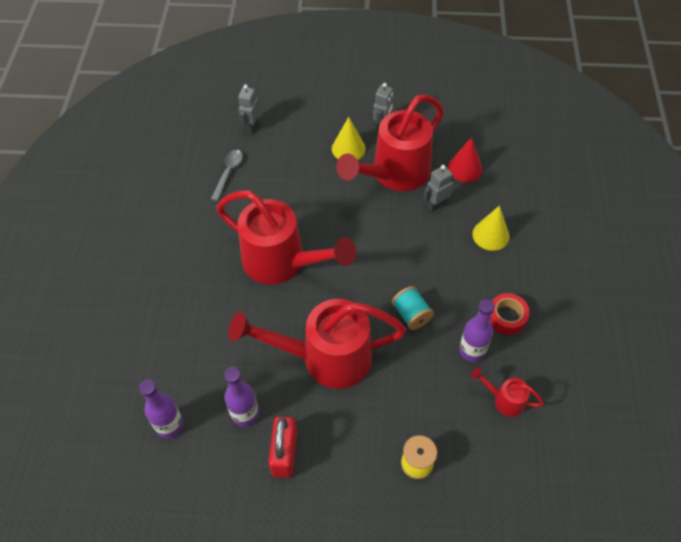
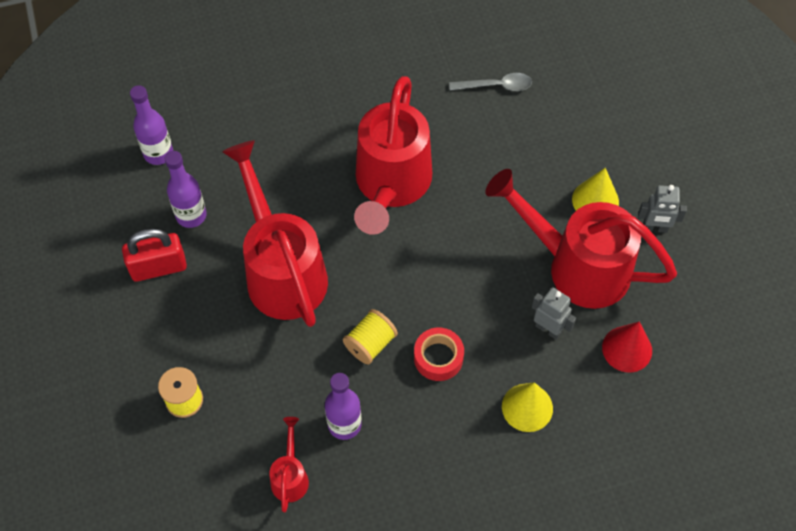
camera: 70 degrees right, 5 degrees up
grey robot [238,85,260,134] -> none
turquoise spool [392,286,434,330] -> yellow spool [343,309,398,365]
red tape [490,293,530,335] -> red tape moved to [414,328,464,381]

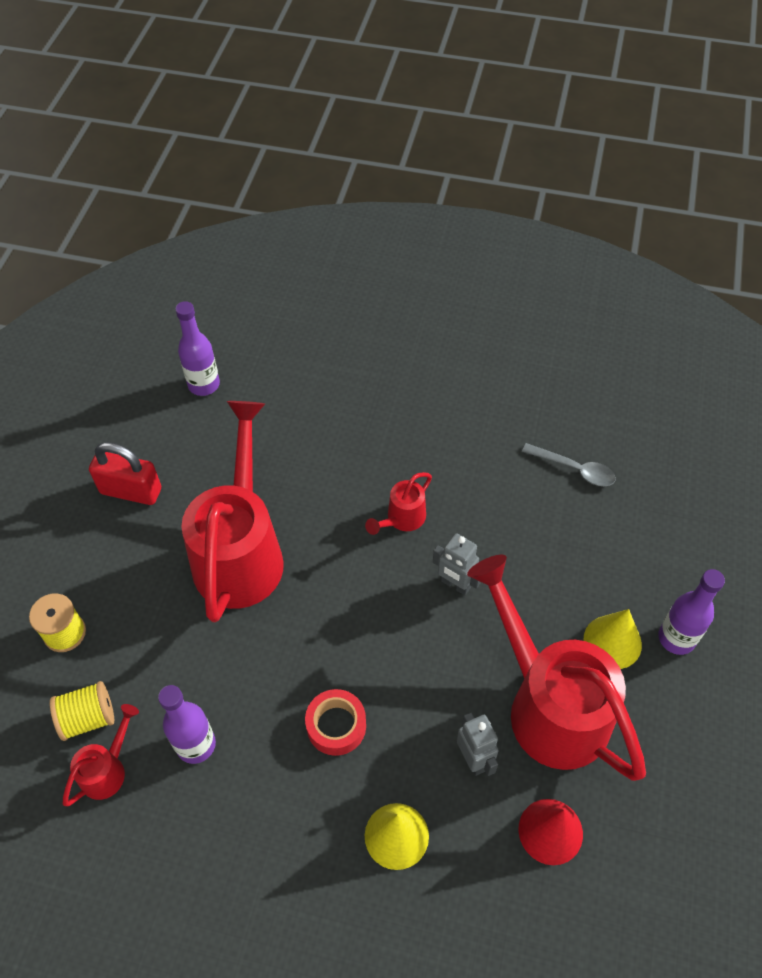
camera: 30 degrees right, 5 degrees down
purple bottle [165,151,207,228] -> purple bottle moved to [658,569,725,655]
yellow spool [343,309,398,365] -> yellow spool moved to [50,681,114,741]
red watering can [354,76,432,235] -> red watering can [365,472,432,535], size x0.43
grey robot [638,185,687,233] -> grey robot moved to [433,533,481,595]

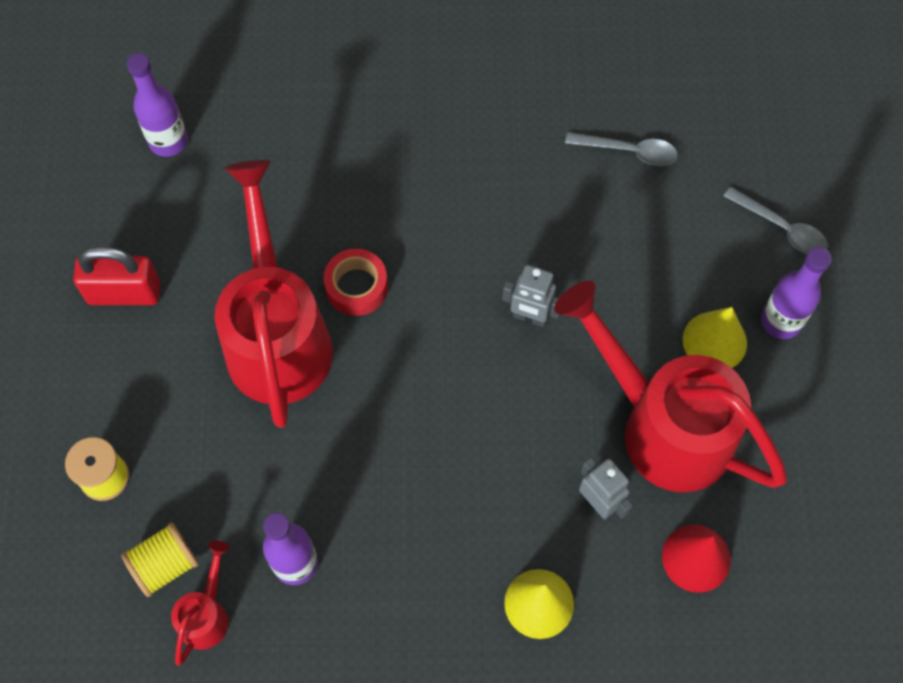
camera: 15 degrees left, 10 degrees up
red tape [305,689,366,756] -> red tape moved to [323,249,388,316]
red watering can [365,472,432,535] -> none
none -> grey spoon [724,187,828,254]

